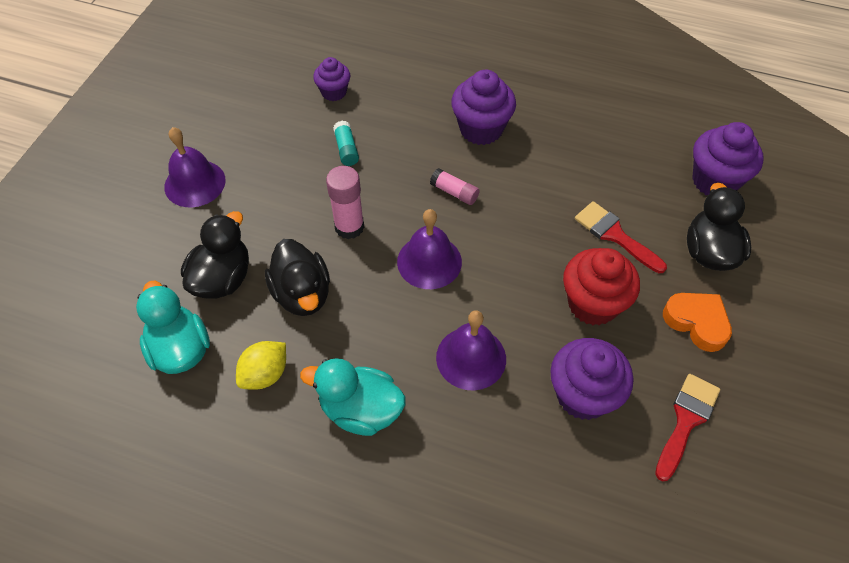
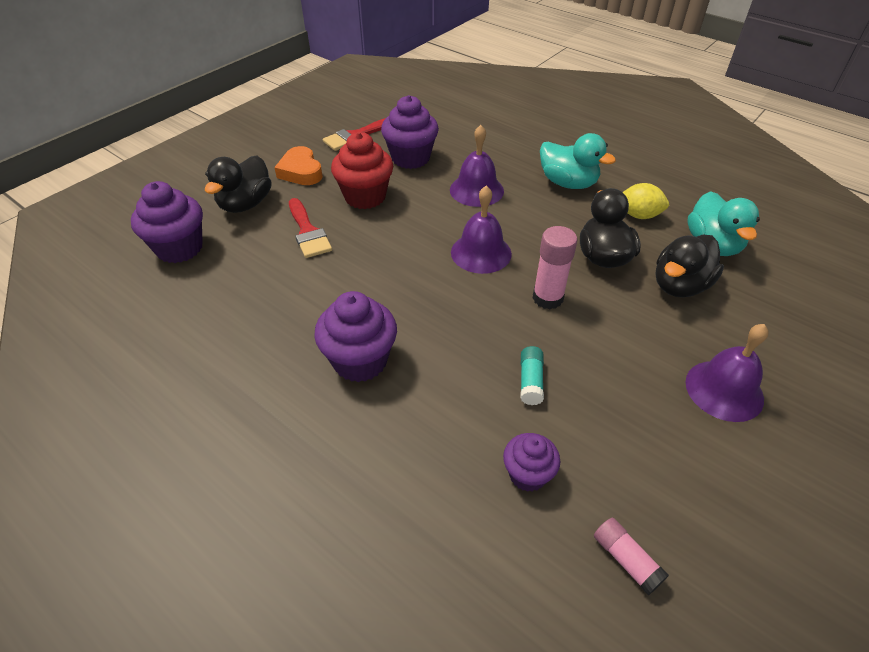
camera: 160 degrees left, 10 degrees down
yellow lemon [236,341,286,390] -> yellow lemon turned 45 degrees clockwise [623,183,669,219]
pink glue stick [430,168,480,205] -> pink glue stick moved to [594,518,669,595]

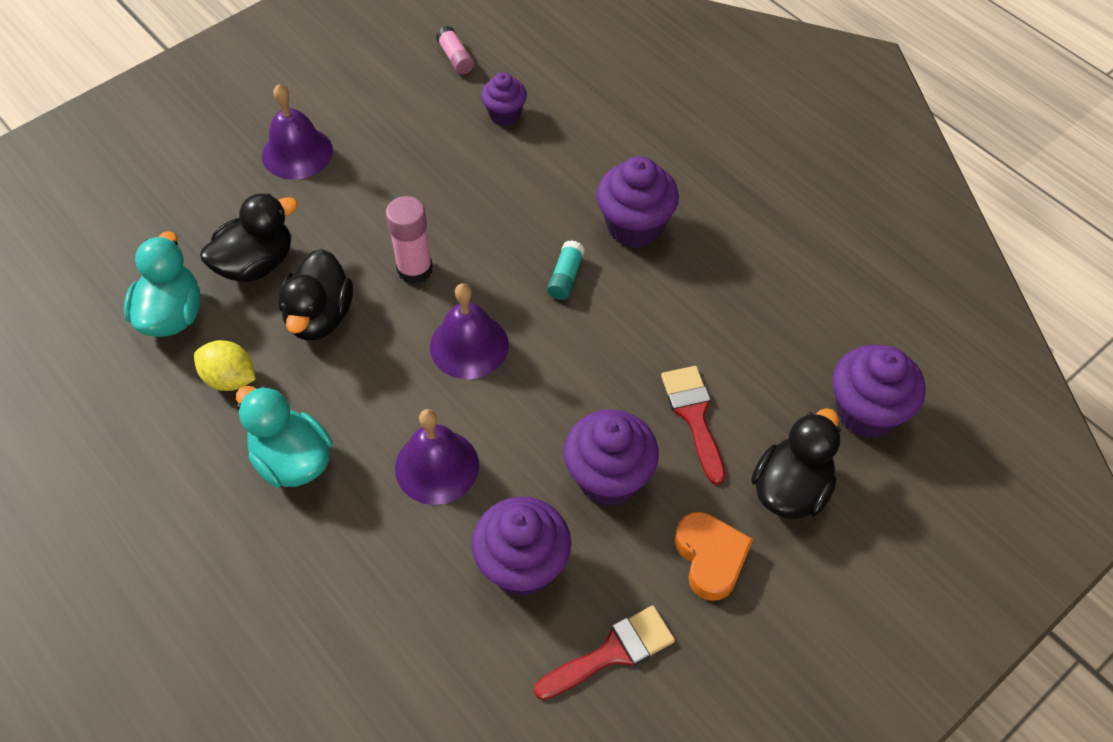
camera: 170 degrees left, 10 degrees up
red cupcake [331,132,393,209] -> purple cupcake [564,410,659,506]
turquoise glue stick [520,346,544,405] -> turquoise glue stick moved to [547,240,585,300]

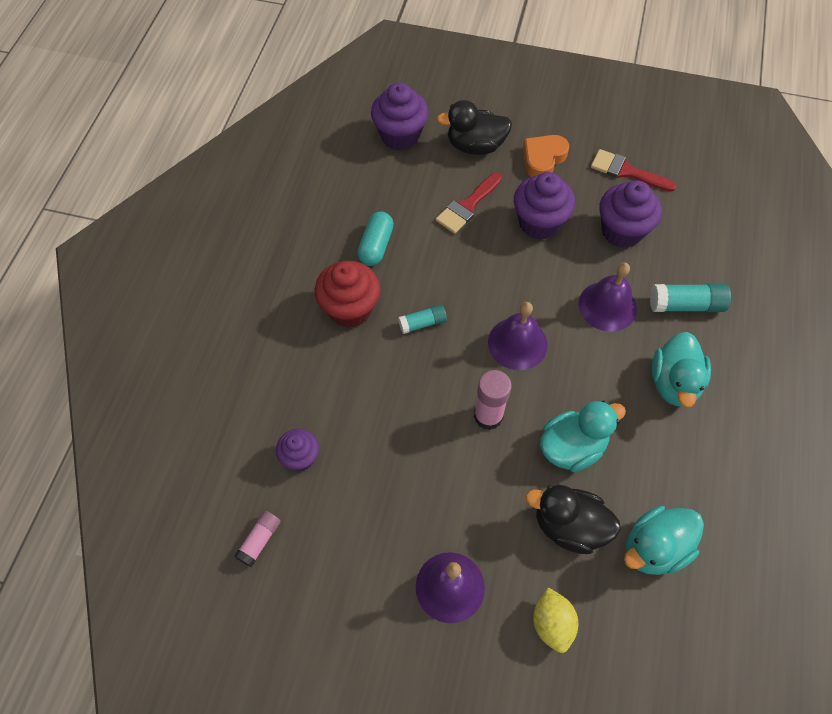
camera: 125 degrees left, 5 degrees up
yellow lemon [194,340,256,391] -> yellow lemon moved to [533,587,578,653]
black duck [279,249,353,341] -> turquoise duck [540,400,626,472]
purple cupcake [596,156,679,248] -> red cupcake [315,261,380,328]
none -> turquoise capsule [358,211,394,266]
none -> turquoise glue stick [650,283,731,312]

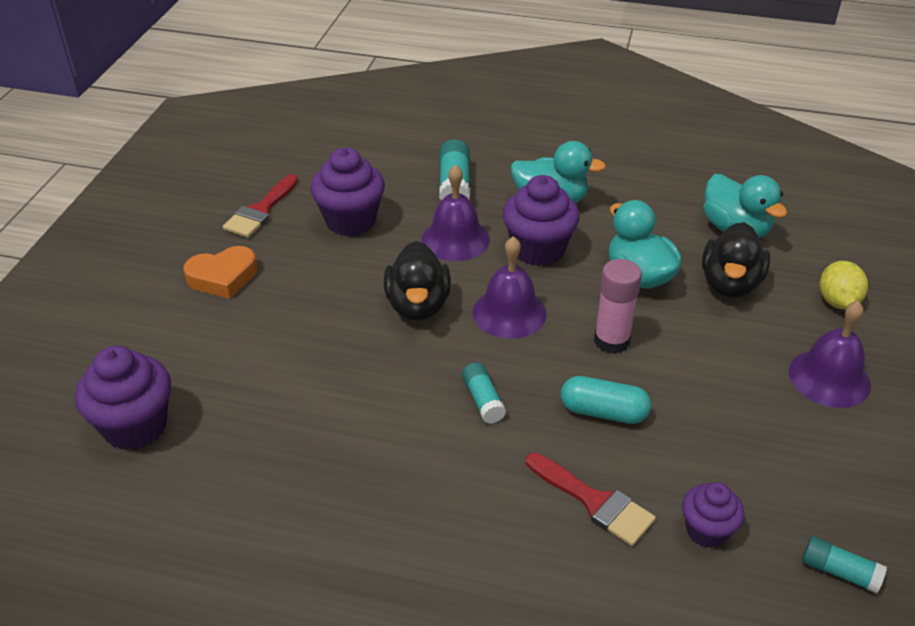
camera: 90 degrees left, 20 degrees down
pink glue stick [234,511,281,567] -> turquoise glue stick [802,536,887,594]
red cupcake [315,261,380,328] -> none
turquoise capsule [358,211,394,266] -> turquoise capsule moved to [561,376,651,424]
red brush [436,172,502,234] -> red brush moved to [526,452,656,546]
black duck [437,100,512,155] -> black duck moved to [384,241,451,321]
purple cupcake [514,172,575,240] -> purple cupcake moved to [503,175,579,266]
orange heart [523,135,569,177] -> orange heart turned 60 degrees counterclockwise [184,246,257,299]
yellow lemon [533,587,578,653] -> yellow lemon turned 75 degrees counterclockwise [820,261,868,309]

